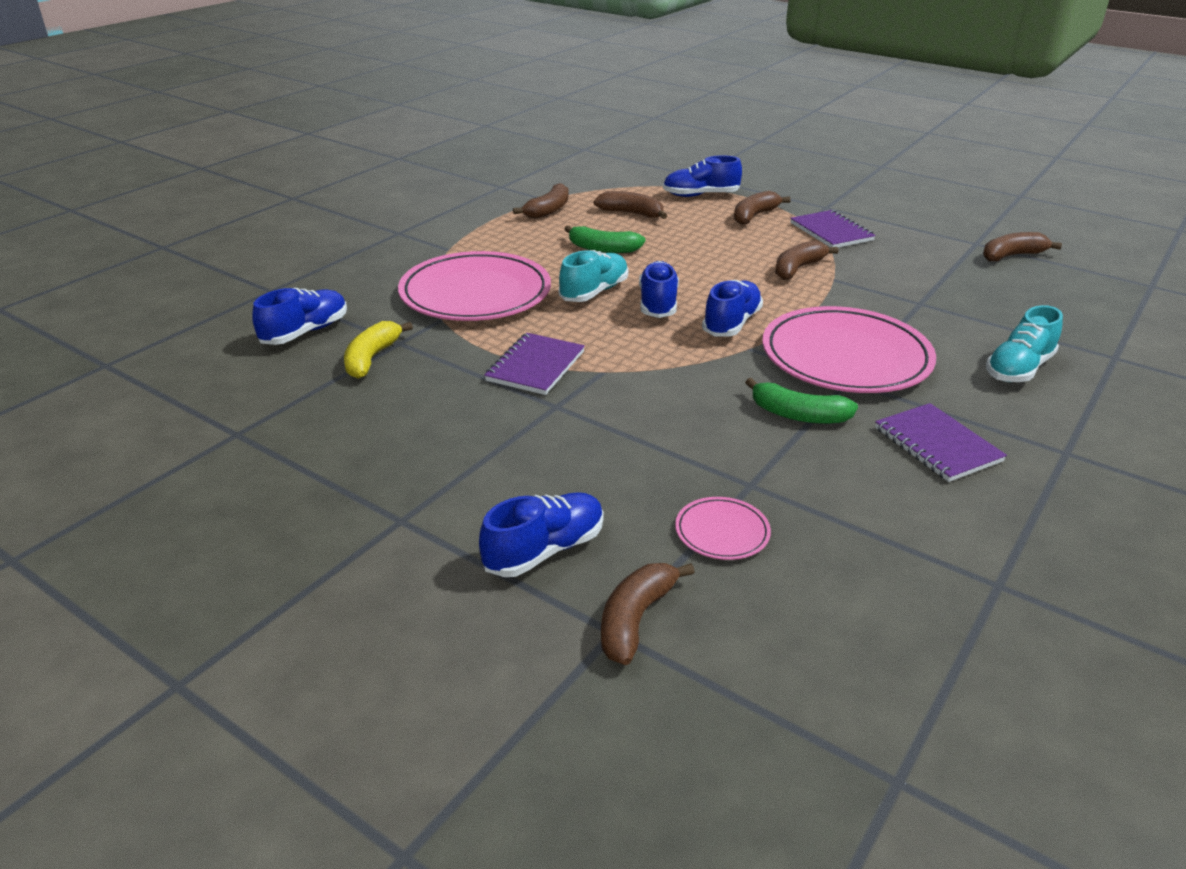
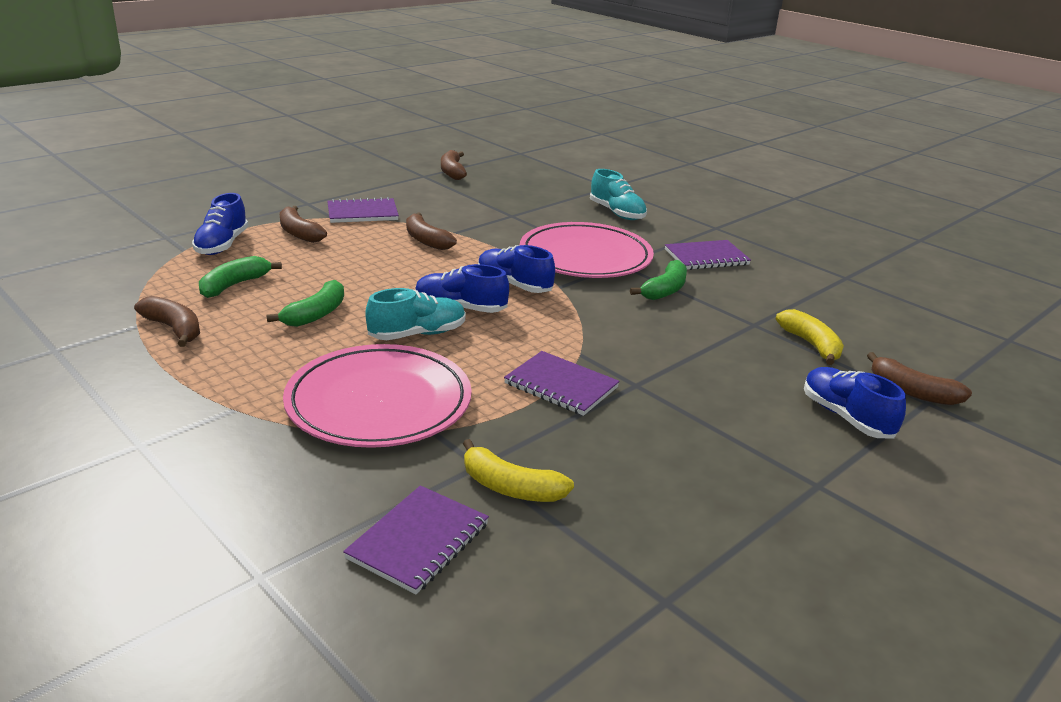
camera: 80 degrees left, 5 degrees down
blue shoe [252,288,347,345] -> purple notebook [343,485,489,594]
turquoise shoe [559,250,628,302] -> turquoise shoe turned 105 degrees clockwise [365,288,465,340]
brown banana [594,191,667,219] -> green banana [199,256,282,298]
pink plate [675,497,771,560] -> yellow banana [775,309,844,365]

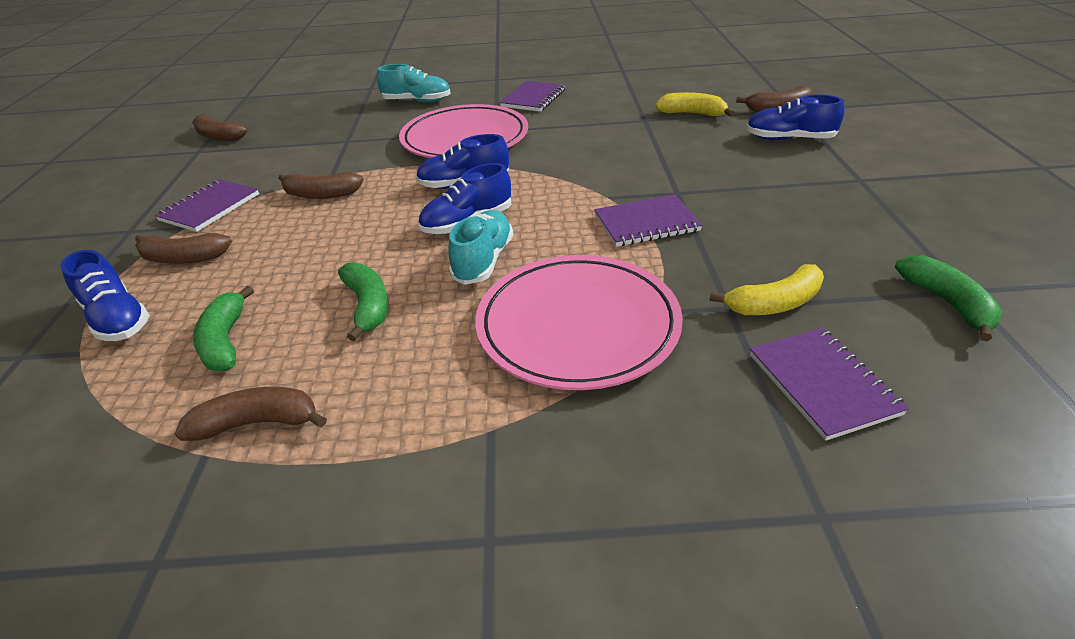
camera: 45 degrees left, 10 degrees up
green banana [630,260,687,300] -> green banana moved to [895,255,1002,341]

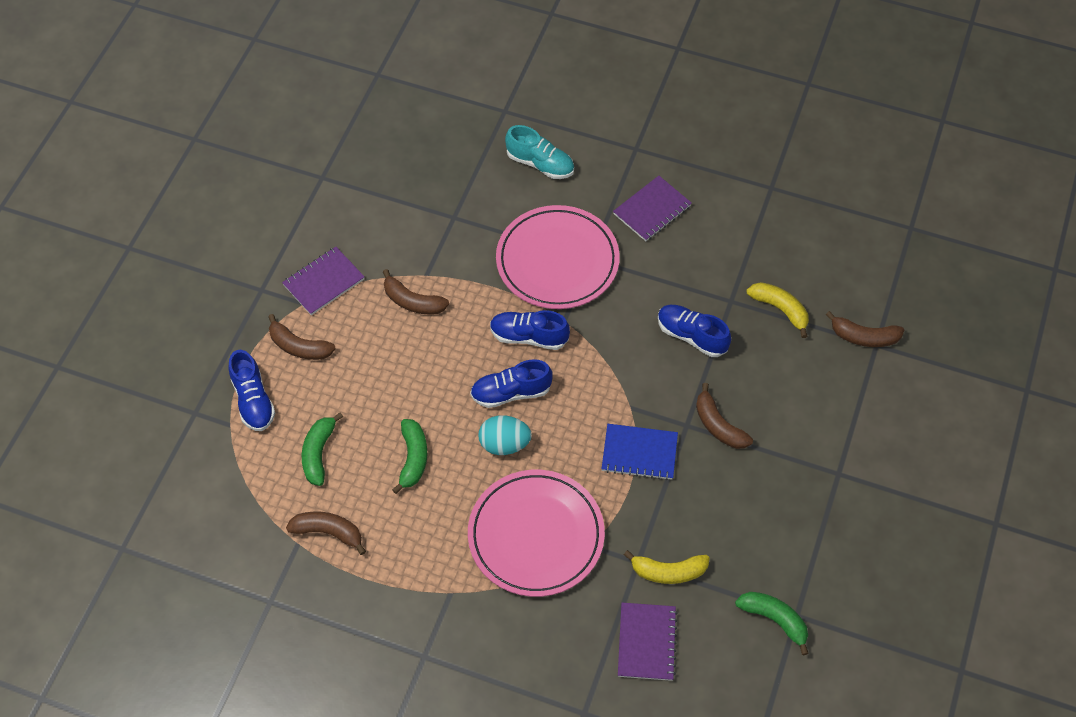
camera: 20 degrees right, 20 degrees up
brown banana [192,114,247,141] -> brown banana moved to [696,383,753,449]
turquoise shoe [448,210,513,285] -> turquoise egg [479,415,532,455]
purple notebook [594,194,702,247] -> blue notebook [602,424,678,480]
blue shoe [746,95,845,140] -> blue shoe moved to [658,305,731,357]
green banana [895,255,1002,341] -> green banana turned 60 degrees counterclockwise [735,592,809,656]

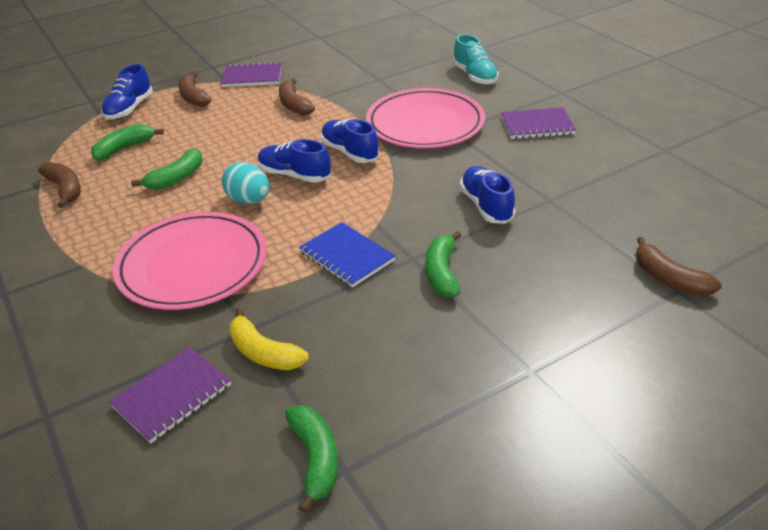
camera: 40 degrees right, 20 degrees down
brown banana [696,383,753,449] -> green banana [425,231,461,297]
yellow banana [747,282,809,338] -> none

